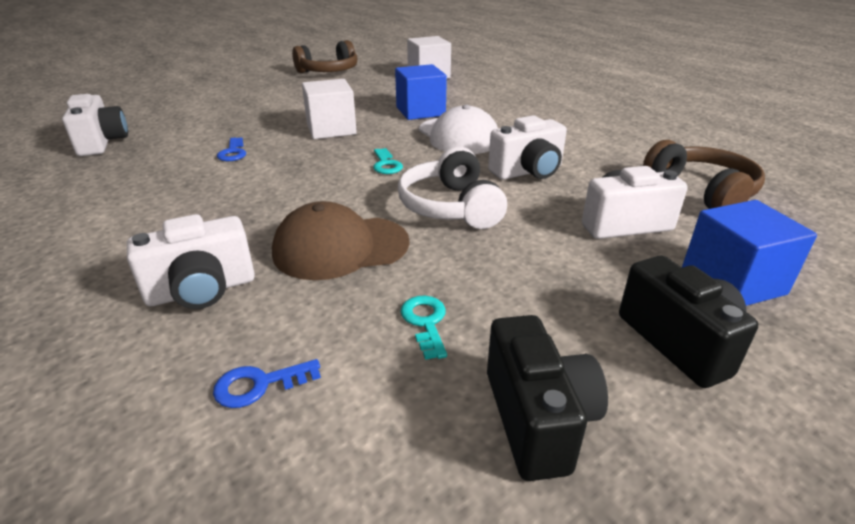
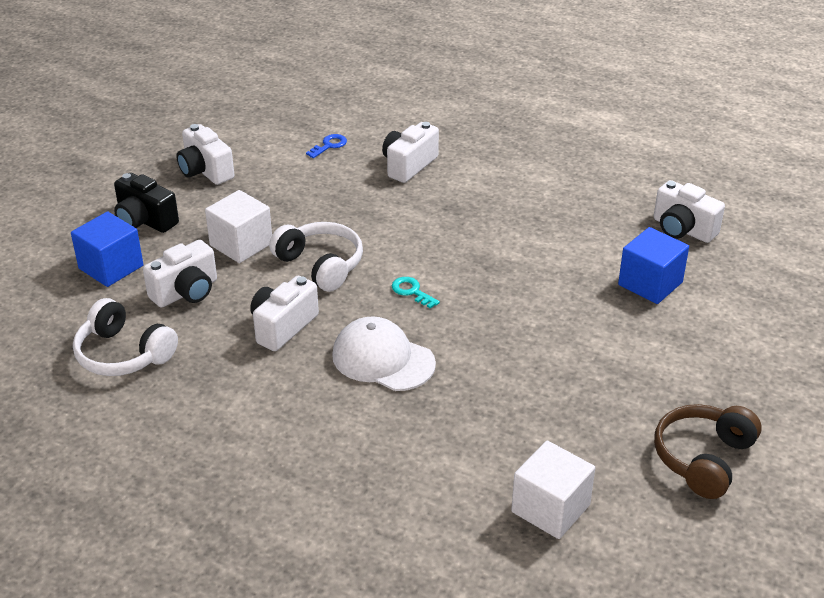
camera: 150 degrees right, 5 degrees up
blue key [217,137,246,161] -> none
brown cap [272,201,410,280] -> none
white cube [302,79,357,139] -> white cube moved to [205,190,272,263]
blue cube [395,64,447,120] -> blue cube moved to [618,227,689,304]
turquoise key [401,296,447,360] -> none
black camera [487,315,608,481] -> white camera [176,124,234,185]
brown headphones [643,140,765,209] -> white headphones [73,298,178,376]

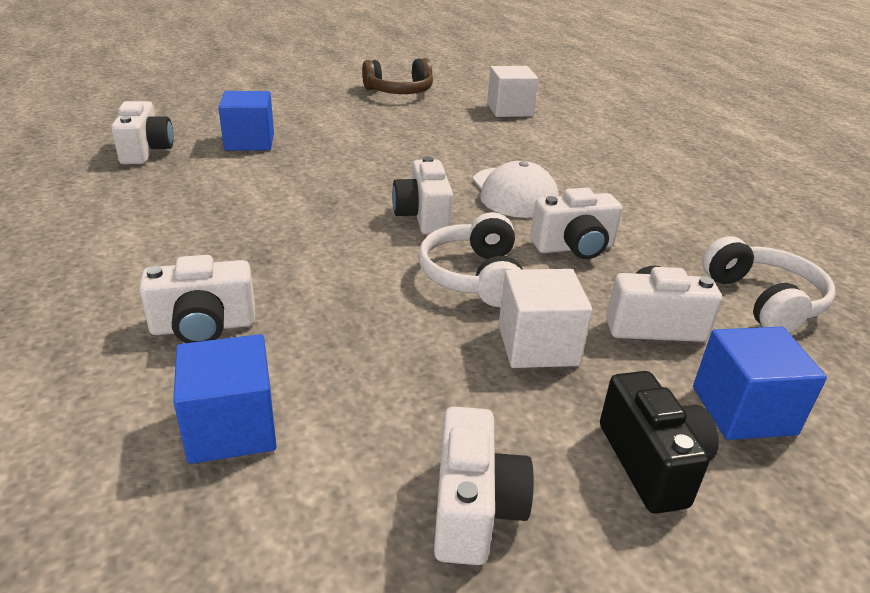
camera: 140 degrees left, 5 degrees down
blue key [306,134,347,158] -> blue cube [173,334,277,464]
turquoise key [392,277,440,309] -> white camera [392,156,453,235]

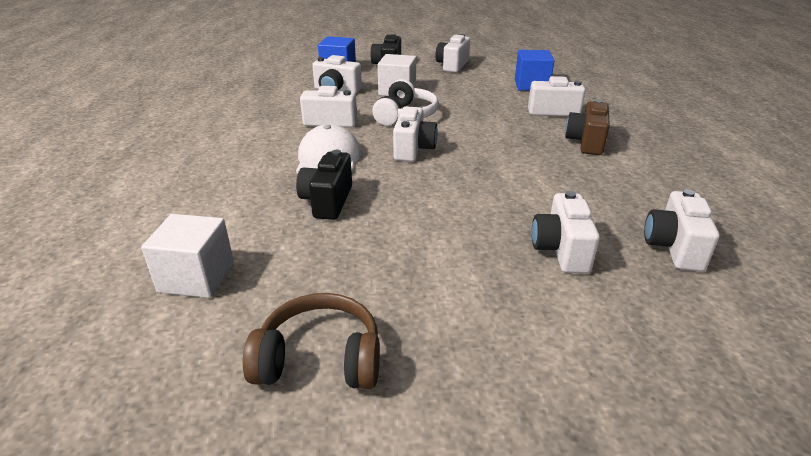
camera: 160 degrees left, 0 degrees up
blue cube [218,91,274,151] -> white camera [532,191,600,273]
white headphones [702,236,835,333] -> none
none -> black camera [296,150,352,220]
none -> brown camera [565,99,610,155]

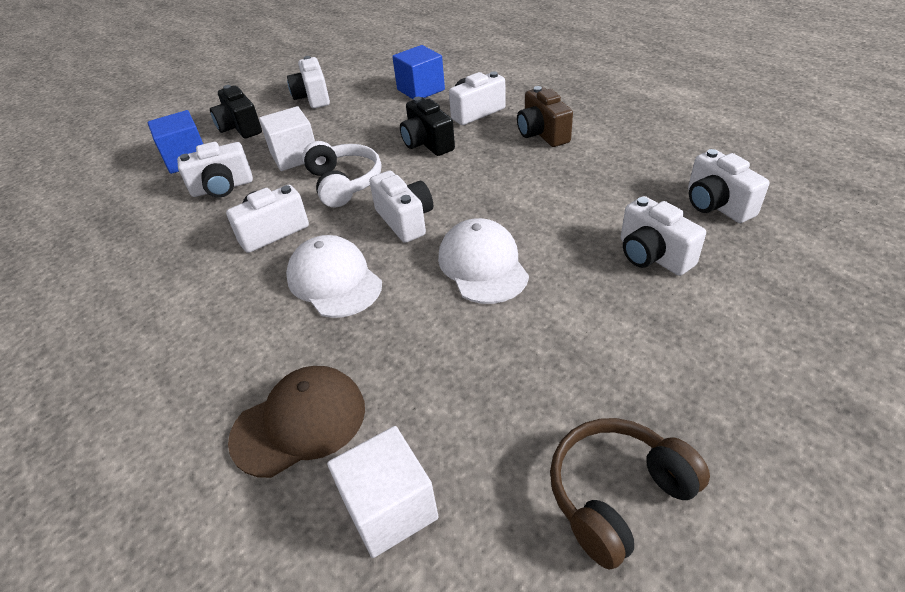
camera: 35 degrees left, 10 degrees up
black camera [296,150,352,220] -> black camera moved to [400,97,455,156]
none -> brown cap [228,366,365,478]
none -> white cap [438,218,529,304]

